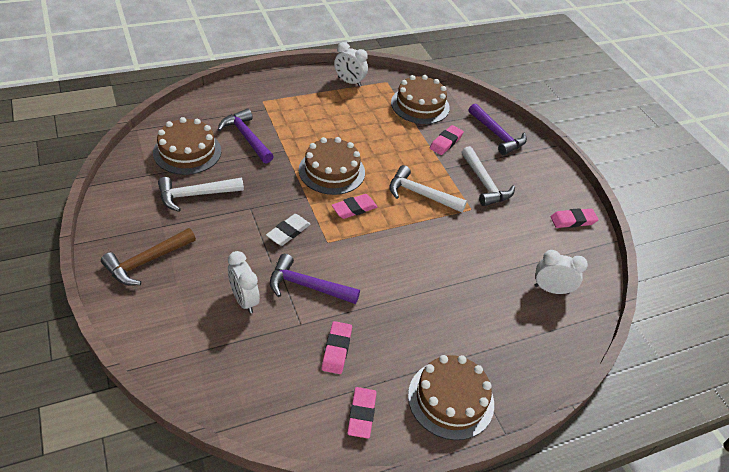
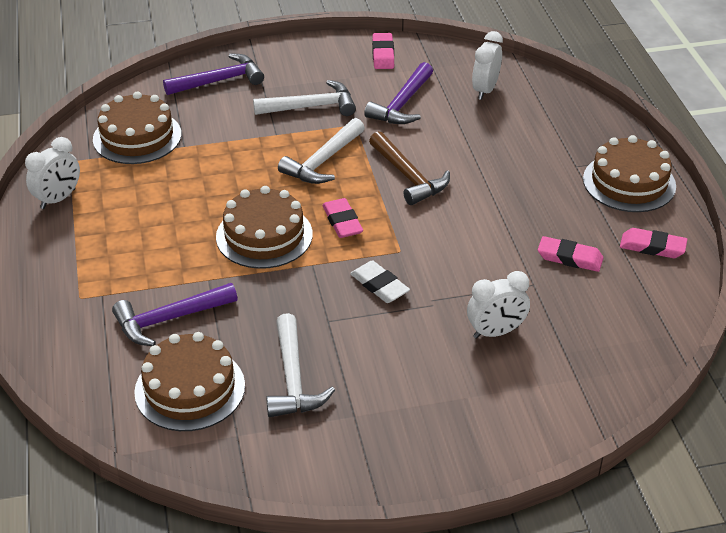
camera: 75 degrees left, 5 degrees down
brown hammer [101,228,196,285] -> brown hammer moved to [369,131,450,205]
purple hammer [270,254,360,304] -> purple hammer moved to [364,62,433,124]
pink eraser [430,125,464,155] -> none

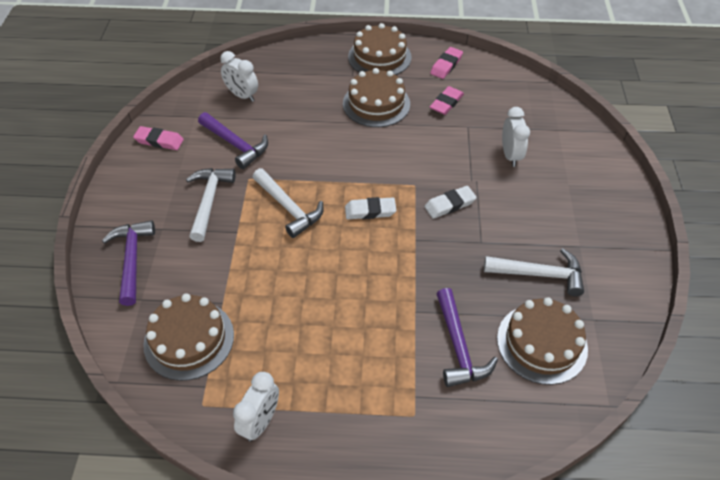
camera: 75 degrees left, 10 degrees up
white clock [25,137,80,209] -> white clock turned 60 degrees clockwise [233,372,279,441]
brown cake [216,186,313,269] -> brown cake moved to [343,68,410,127]
pink eraser [322,198,363,238] -> white eraser [345,197,396,219]
brown hammer [369,131,450,205] -> none

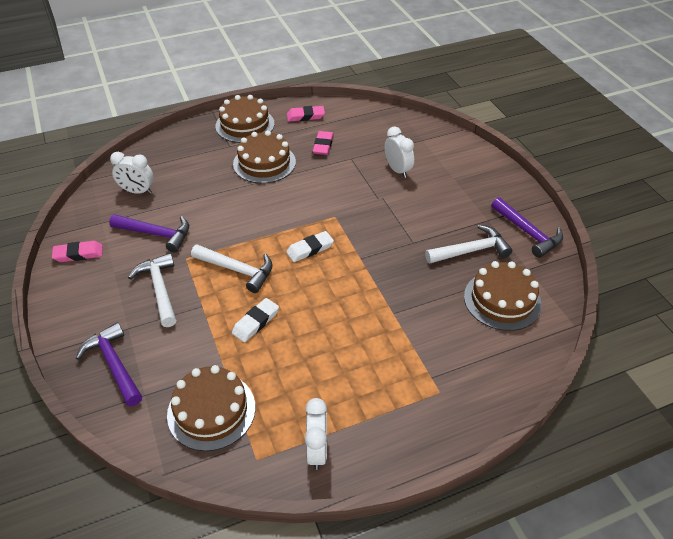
camera: 25 degrees left, 5 degrees down
white eraser [424,186,477,219] -> white eraser moved to [232,298,279,342]
pink eraser [430,47,463,79] -> pink eraser turned 75 degrees clockwise [287,106,325,122]
purple hammer [436,288,498,387] -> purple hammer moved to [491,197,563,258]

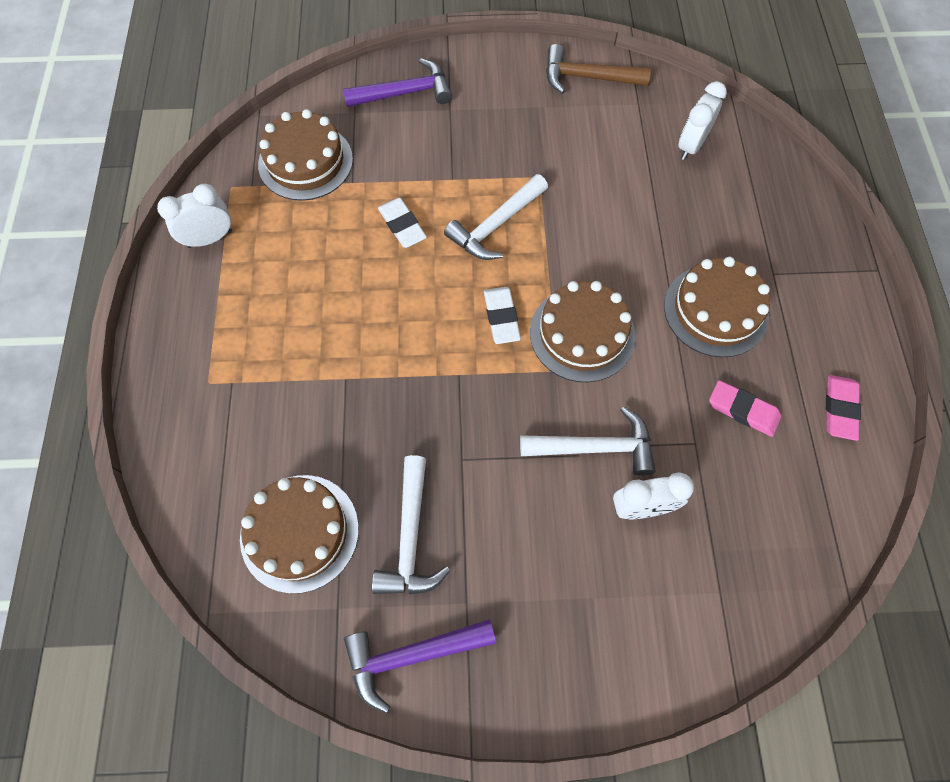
camera: 110 degrees right, 20 degrees up
pink eraser [52,241,103,262] -> brown hammer [546,44,651,94]
purple hammer [109,214,189,253] -> none
white hammer [128,253,176,327] -> white hammer moved to [520,406,656,476]
brown cake [215,95,274,143] -> brown cake moved to [530,281,635,382]
white clock [305,398,327,470] -> white clock turned 135 degrees clockwise [157,183,232,248]

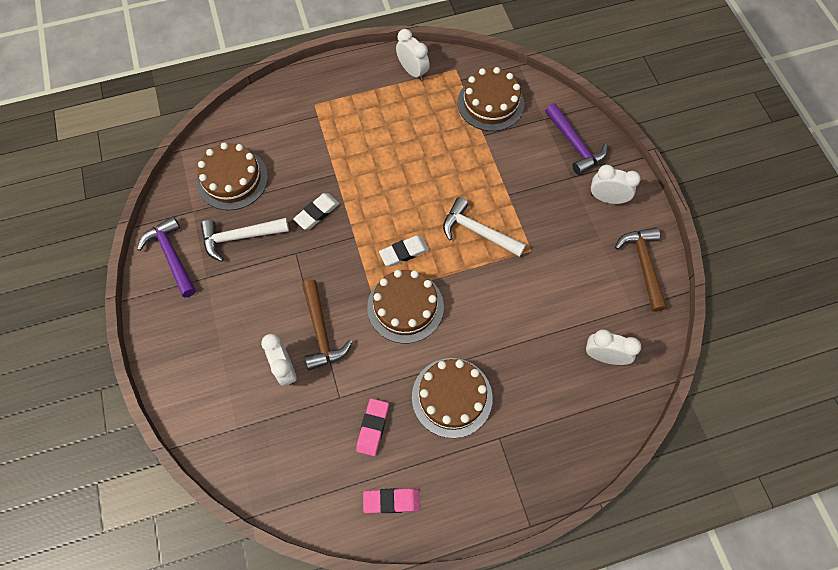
camera: 75 degrees right, 0 degrees up
white eraser [378,198,427,248] -> white eraser moved to [293,193,339,230]
white hammer [520,406,656,476] -> brown hammer [302,280,352,370]
none -> white clock [591,165,641,204]

